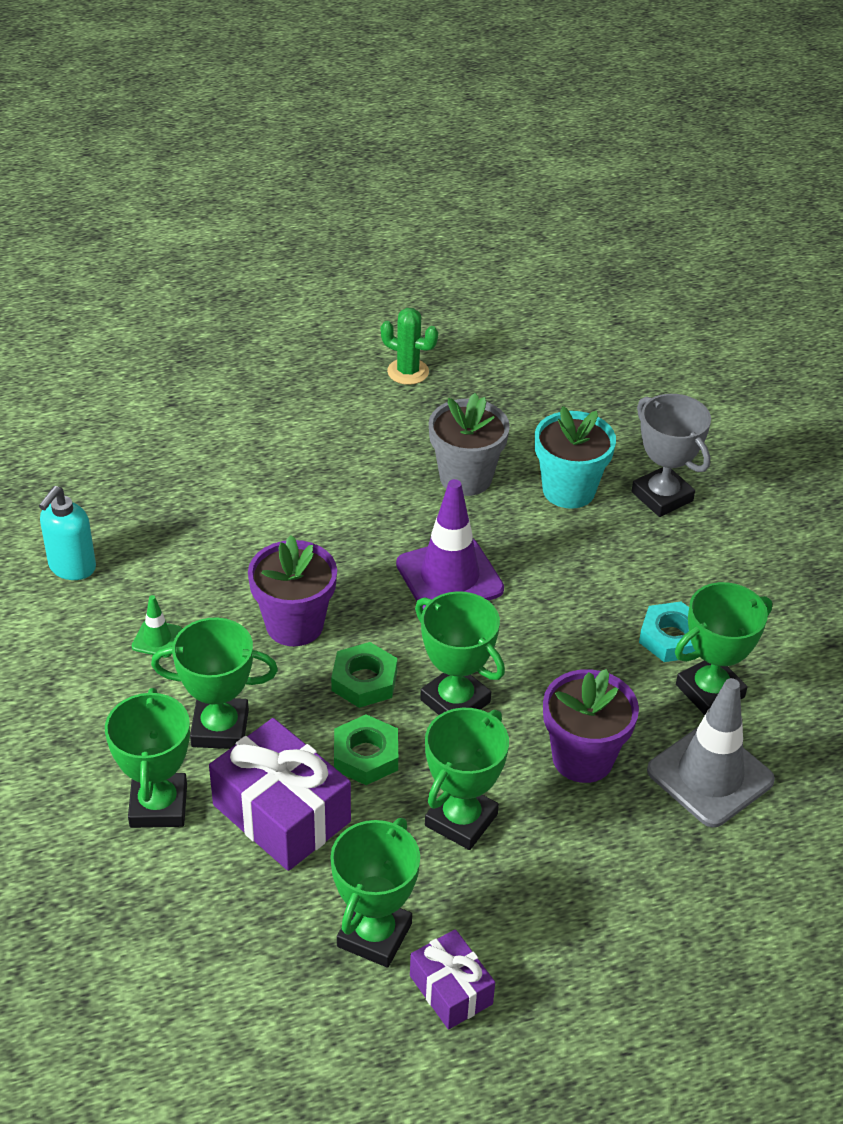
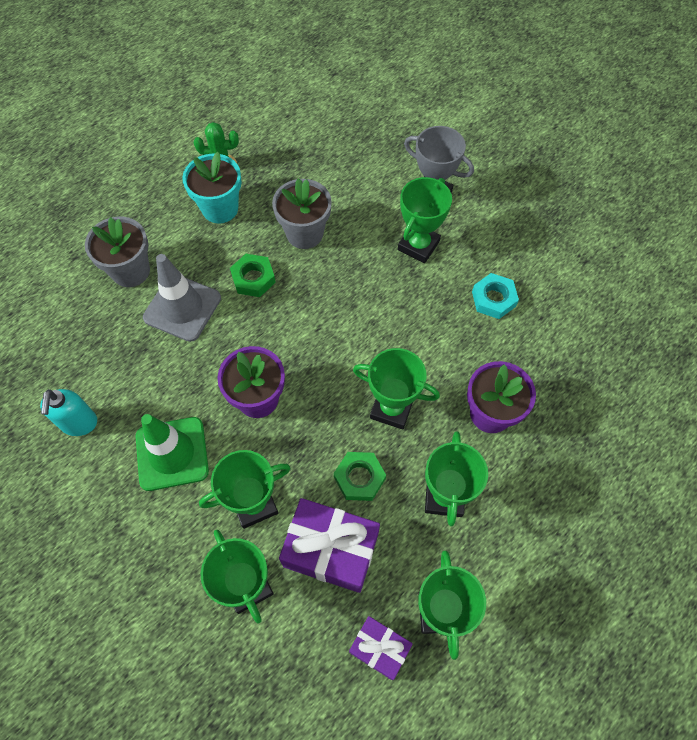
camera: 25 degrees left, 20 degrees up
green traffic cone [132,595,183,658] -> green traffic cone [136,414,209,491], size x2.18
green nut [331,642,397,708] -> green nut moved to [230,254,276,297]
purple traffic cone [396,479,504,609] -> none
purple gift [410,929,495,1029] -> purple gift moved to [349,616,413,680]
turquoise flower pot [535,406,616,509] -> turquoise flower pot moved to [182,152,241,223]
grey traffic cone [647,678,775,827] -> grey traffic cone moved to [143,254,221,342]
green trophy [675,582,772,715] -> green trophy moved to [398,177,452,263]
none -> grey flower pot [85,217,150,287]

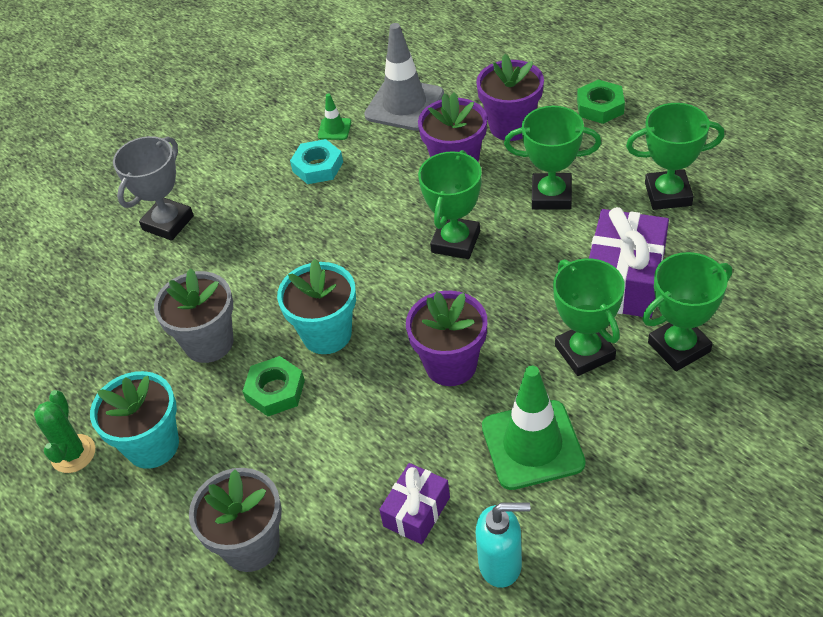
camera: 85 degrees left, 15 degrees down
grey traffic cone [143,254,221,342] -> grey traffic cone moved to [364,23,444,131]
green nut [334,452,386,501] -> green nut moved to [577,79,625,124]
purple gift [349,616,413,680] -> purple gift moved to [379,463,450,544]
green trophy [398,177,452,263] -> none
none -> turquoise flower pot [277,259,356,354]
none -> green traffic cone [318,93,351,140]
none -> purple flower pot [476,54,544,141]

